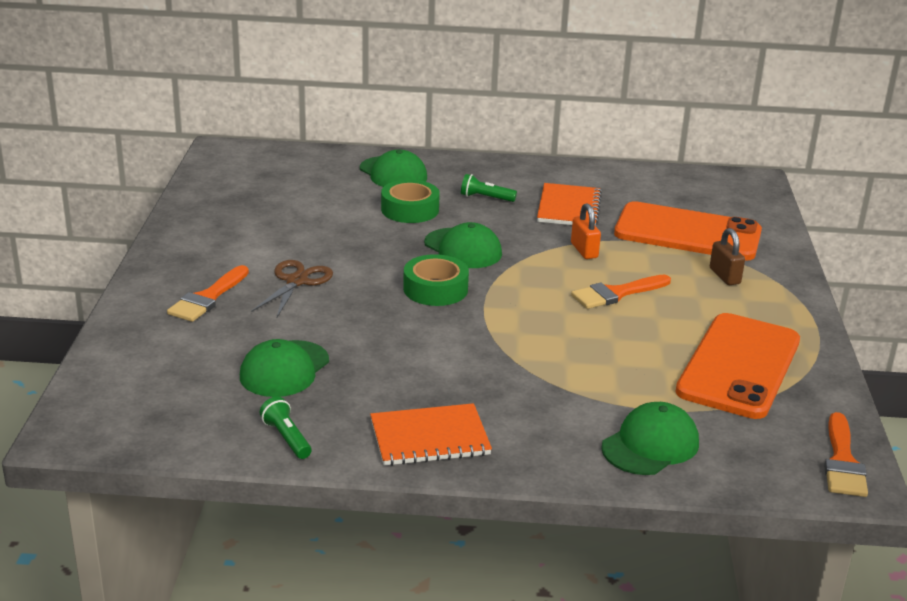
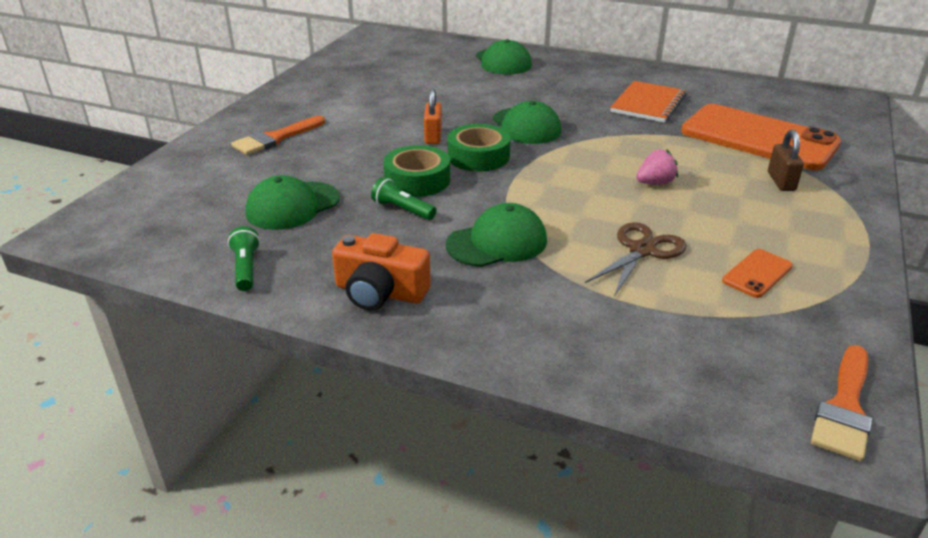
camera: 20 degrees right, 5 degrees up
brown scissors [251,260,333,319] -> brown scissors moved to [585,222,687,296]
orange notebook [370,403,492,466] -> orange camera [332,233,431,311]
green tape [381,180,440,223] -> green tape moved to [383,145,450,197]
green flashlight [461,174,517,202] -> green flashlight moved to [371,177,437,220]
orange padlock [571,203,601,259] -> orange padlock moved to [424,88,442,144]
orange brush [571,274,671,309] -> pink strawberry [636,149,678,184]
green cap [601,402,699,475] -> green cap moved to [446,203,547,267]
orange phone [676,313,800,419] -> orange phone [722,249,793,298], size x0.41

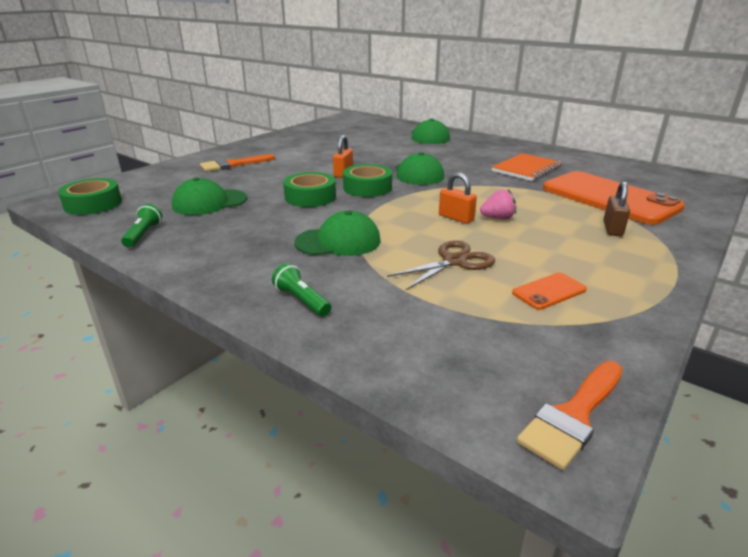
camera: 15 degrees right, 5 degrees down
orange camera [332,233,431,311] -> none
green flashlight [371,177,437,220] -> green flashlight moved to [272,263,331,317]
none -> green tape [58,178,122,215]
none -> orange padlock [439,172,477,224]

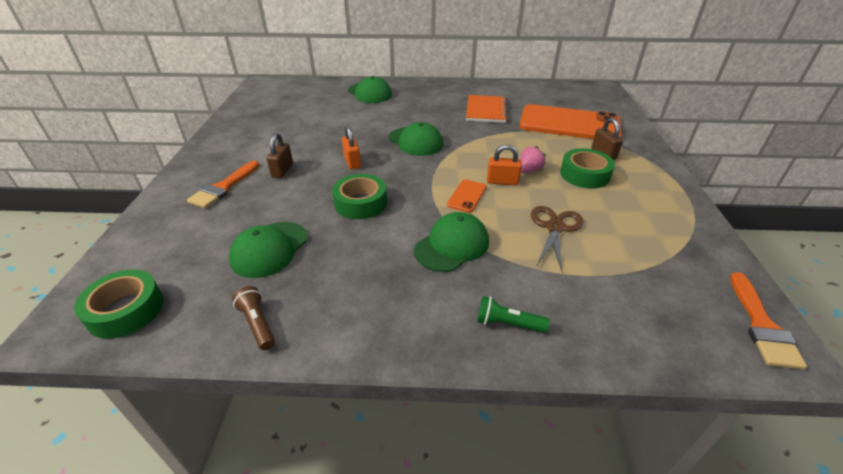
camera: 35 degrees left, 10 degrees up
green flashlight [121,204,162,248] -> brown flashlight [232,286,275,350]
green tape [343,164,392,197] -> green tape moved to [560,148,615,188]
orange phone [512,273,587,310] -> orange phone moved to [447,180,487,213]
none -> brown padlock [267,133,293,178]

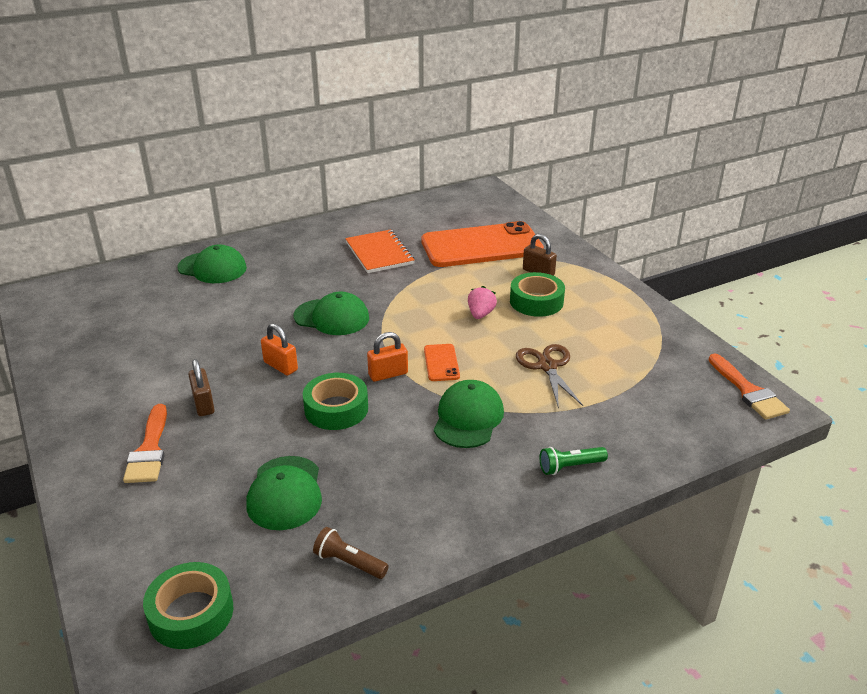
camera: 30 degrees left, 5 degrees down
orange padlock [487,145,522,185] -> orange padlock moved to [367,332,408,382]

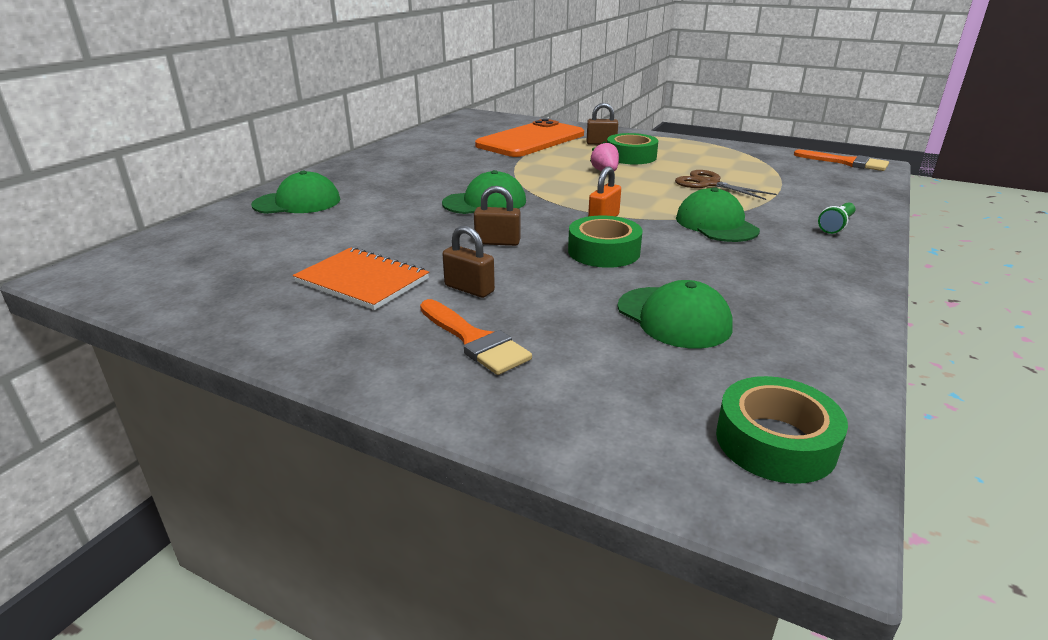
camera: 35 degrees left, 5 degrees down
orange padlock [261,324,298,376] -> brown padlock [474,186,521,246]
brown flashlight [313,527,389,579] -> none
orange notebook [345,230,415,273] -> orange notebook moved to [293,247,429,310]
orange phone [424,344,460,381] -> none

